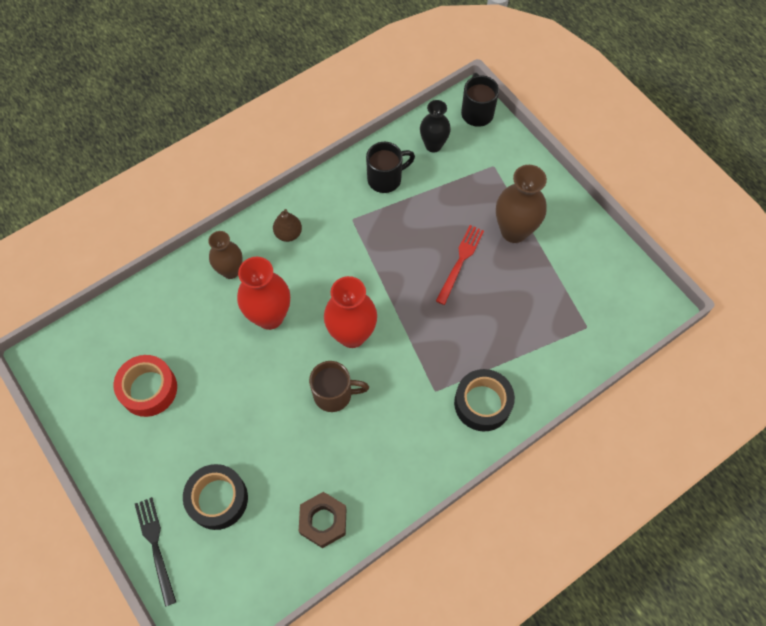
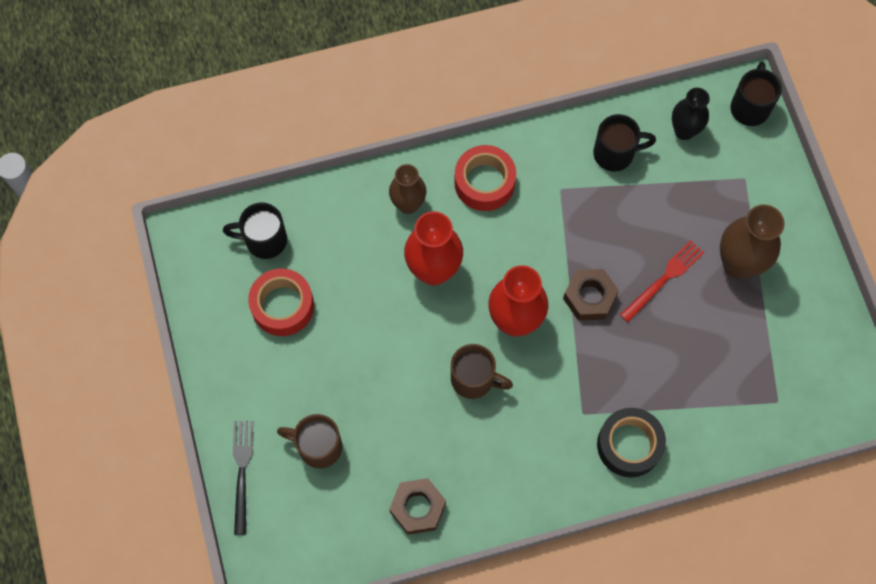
camera: 20 degrees right, 5 degrees up
black tape [183,464,248,530] -> brown mug [277,414,342,468]
brown pear [273,209,302,242] -> red tape [454,145,516,211]
none -> black mug [223,202,287,259]
none -> brown nut [563,269,619,320]

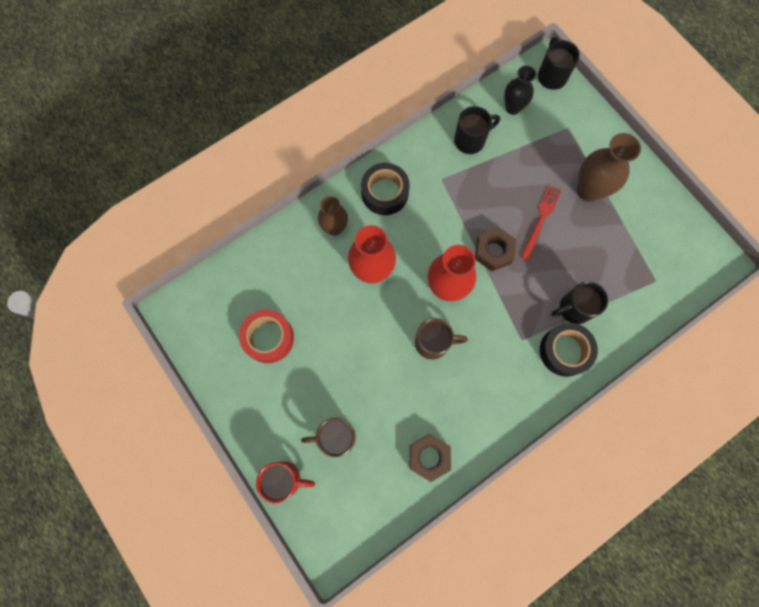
camera: 20 degrees left, 5 degrees up
black mug [223,202,287,259] -> black mug moved to [551,281,608,324]
black fork [233,421,253,535] -> red mug [256,461,315,504]
red tape [454,145,516,211] -> black tape [361,163,410,215]

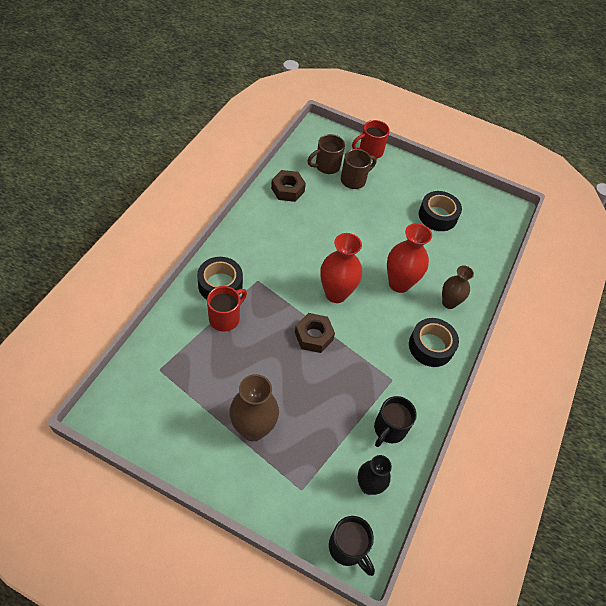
camera: 145 degrees right, 20 degrees down
red tape [239,309,294,363] -> black tape [419,191,462,231]
brown mug [415,318,468,360] -> brown mug moved to [307,134,345,174]
red fork [520,185,562,260] -> none
black mug [551,281,608,324] -> red mug [207,286,247,332]

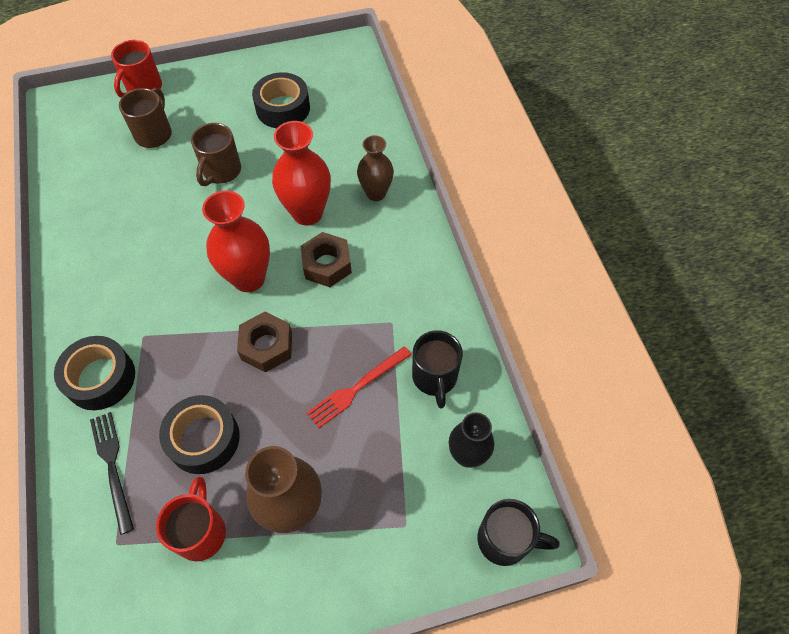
camera: 35 degrees left, 5 degrees up
red mug [207,286,247,332] -> red mug moved to [156,477,226,561]
brown nut [271,170,306,202] -> brown nut moved to [301,232,352,287]
brown mug [307,134,345,174] -> brown mug moved to [191,123,241,186]
black tape [409,318,459,367] -> black tape moved to [159,395,240,474]
none -> black fork [90,412,134,535]
none -> red fork [307,346,412,428]

